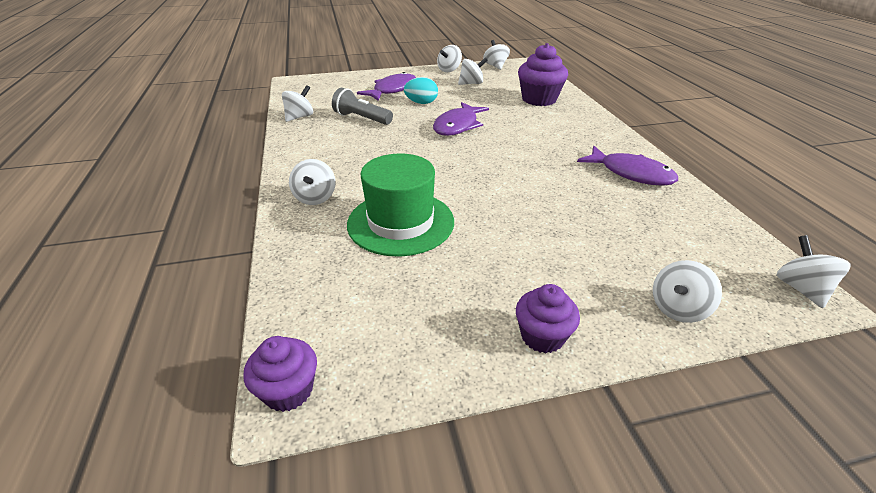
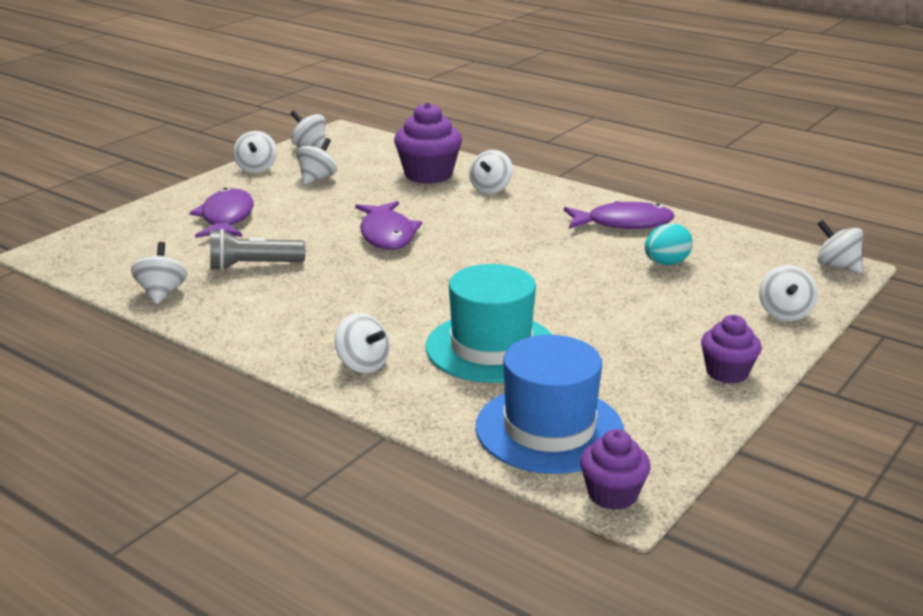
camera: 40 degrees left, 10 degrees down
green hat [347,153,454,256] -> turquoise hat [425,264,552,383]
turquoise egg [404,77,438,104] -> turquoise egg moved to [645,223,693,265]
none -> white spinning top [469,150,513,194]
none -> blue hat [475,335,624,474]

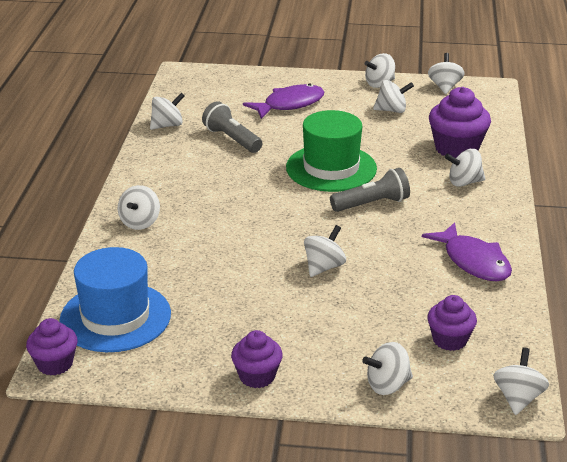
camera: 60 degrees right, 5 degrees up
purple fish [355,201,422,250] -> green hat [286,110,377,192]
turquoise hat [425,264,552,383] -> none
turquoise egg [645,223,693,265] -> none
none -> white spinning top [304,225,346,277]
none -> grey flashlight [330,168,410,212]
none -> purple cupcake [427,295,477,351]

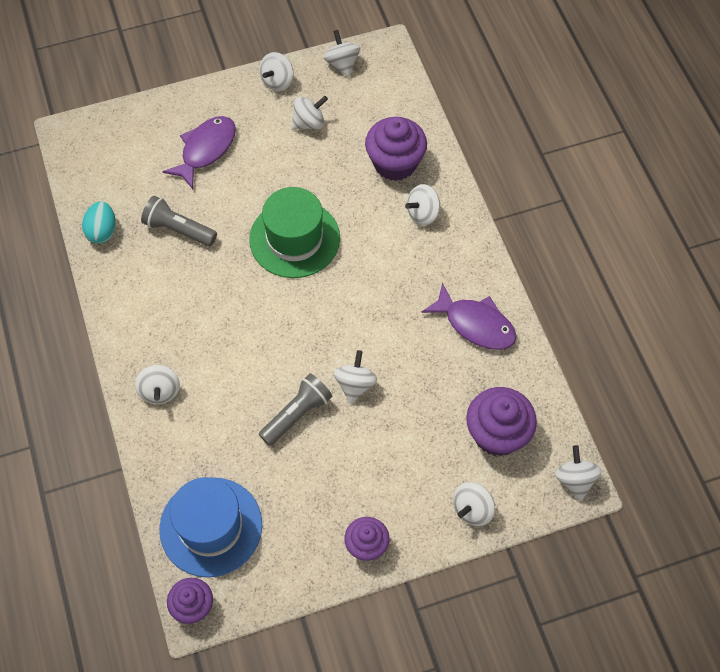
camera: 25 degrees left, 30 degrees up
white spinning top [150,93,185,130] -> turquoise egg [82,201,116,244]
grey flashlight [330,168,410,212] -> grey flashlight moved to [259,373,332,446]
purple cupcake [427,295,477,351] -> purple cupcake [466,387,537,456], size x1.61

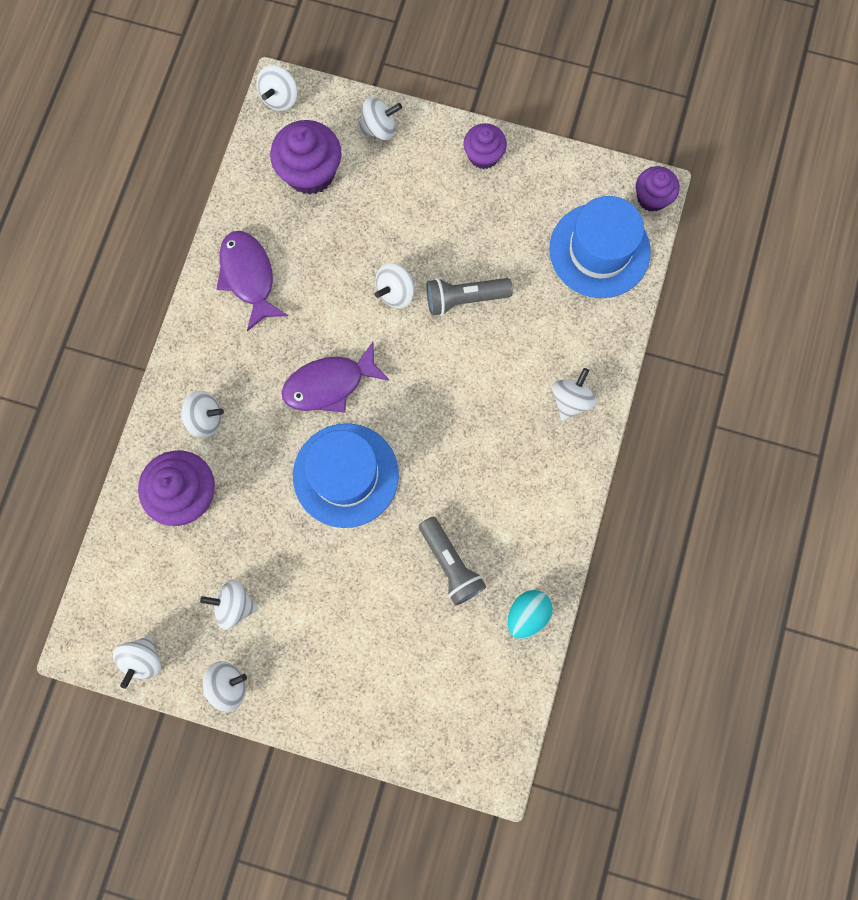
camera: 145 degrees left, 15 degrees up
purple fish [162,116,236,189] -> purple fish moved to [282,342,390,413]
green hat [249,187,340,278] -> blue hat [293,423,399,528]

